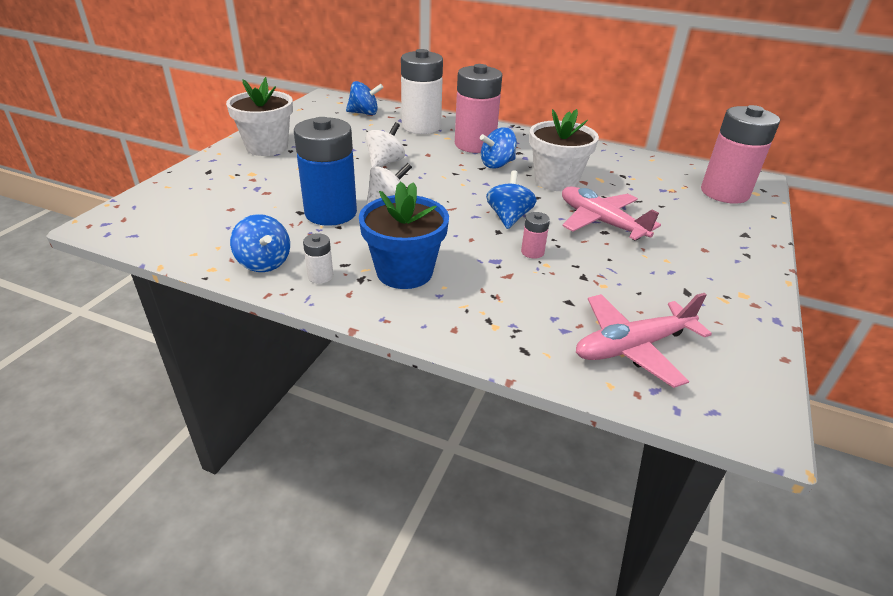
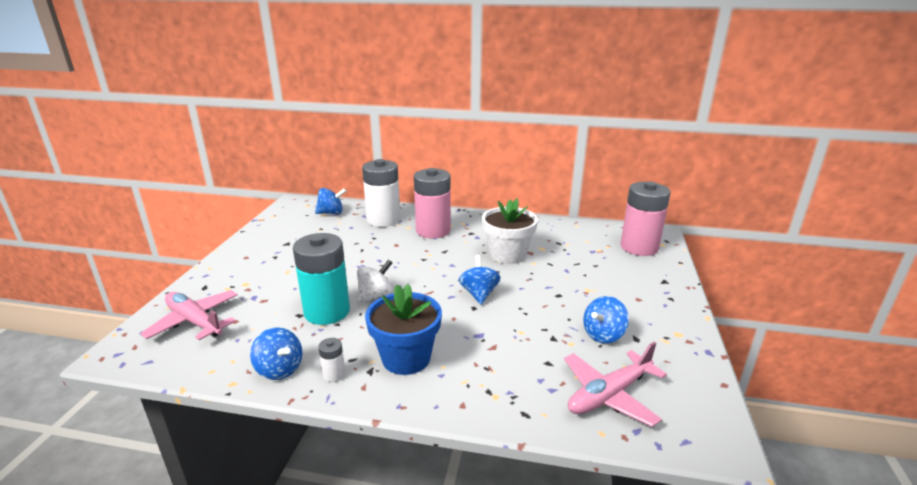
camera: 10 degrees left, 10 degrees down
white flower pot [226,77,293,156] -> none
blue battery [294,117,357,226] -> turquoise battery [293,233,350,325]
white spinning top [366,122,405,167] -> none
blue spinning top [480,127,517,169] -> blue spinning top moved to [583,296,629,343]
pink battery [521,212,550,259] -> none
pink plane [562,186,661,240] -> pink plane moved to [140,290,238,340]

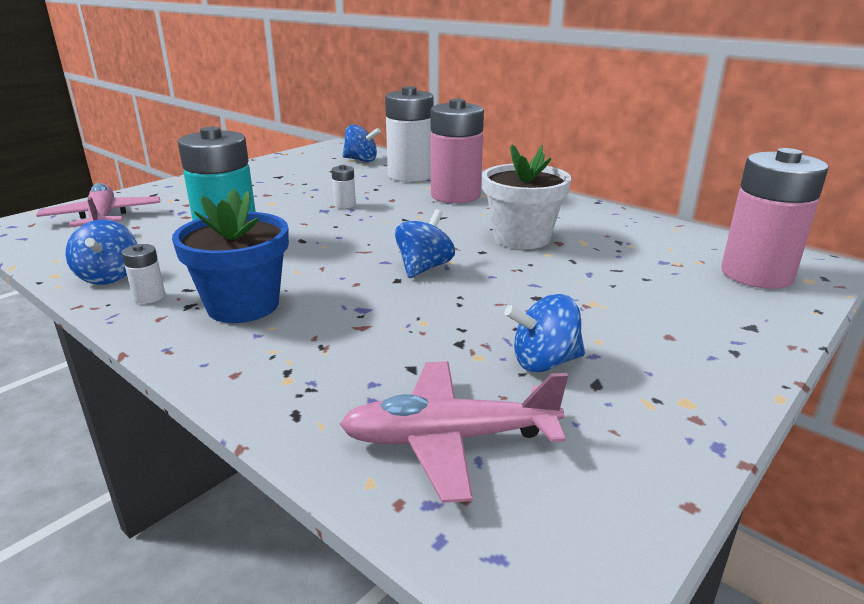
camera: 30 degrees right, 0 degrees up
white spinning top [357,260,392,303] -> none
none -> white battery [331,165,356,208]

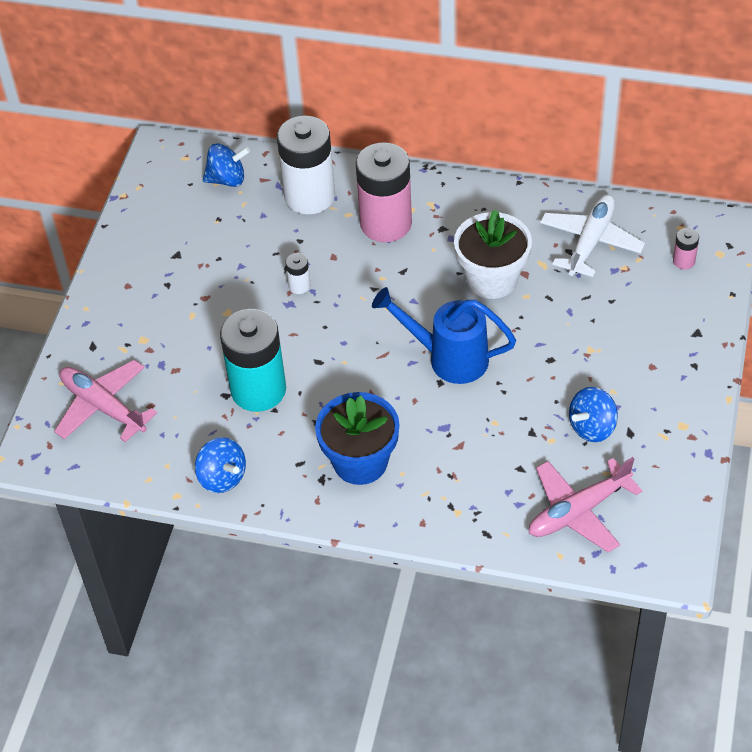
camera: 25 degrees left, 25 degrees up
white battery [122,244,165,304] -> none
blue spinning top [395,209,455,278] -> blue watering can [372,287,516,384]
pink battery [721,148,829,289] -> pink battery [673,228,699,269], size x0.42
none -> white plane [540,194,645,277]

